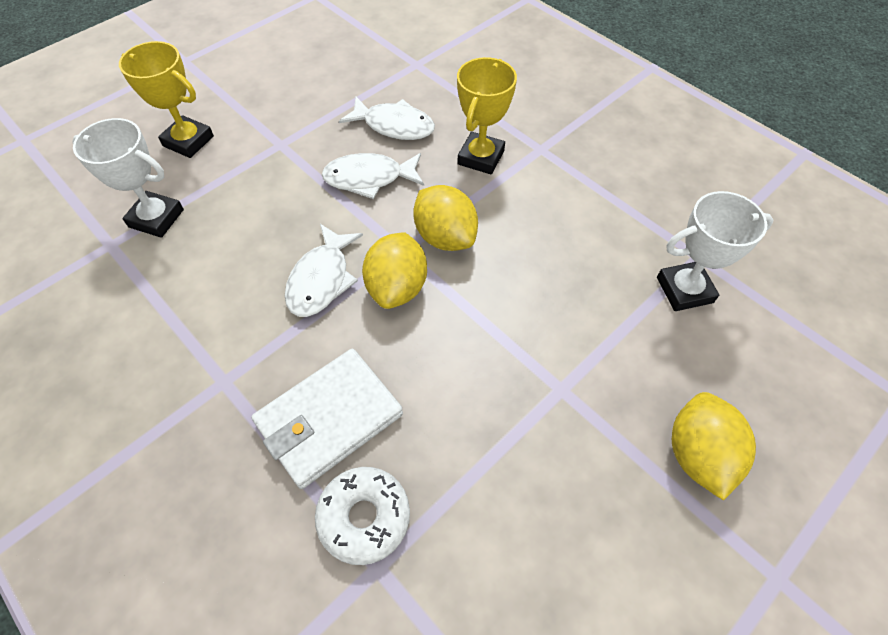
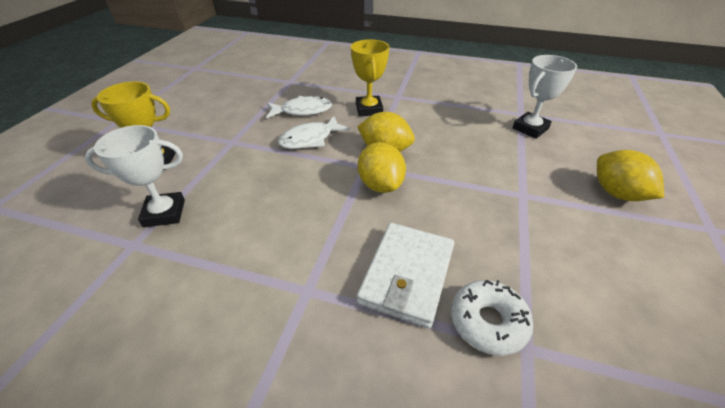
camera: 30 degrees left, 15 degrees down
white fish [285,224,363,317] -> none

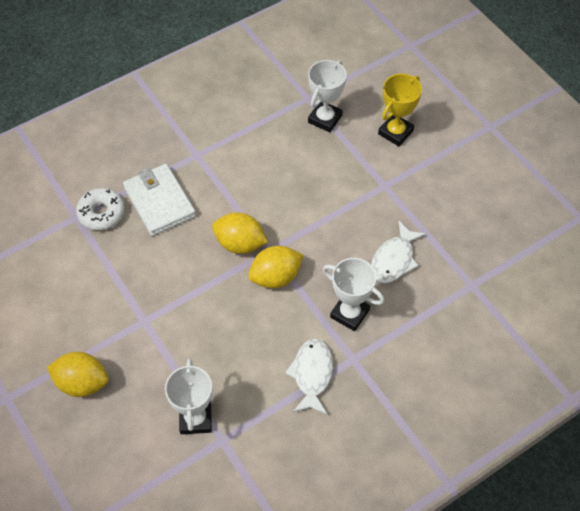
camera: 130 degrees right, 15 degrees up
white fish [278,116,350,149] -> white fish moved to [285,338,333,415]
yellow trophy [351,39,389,116] -> white trophy [323,258,384,331]

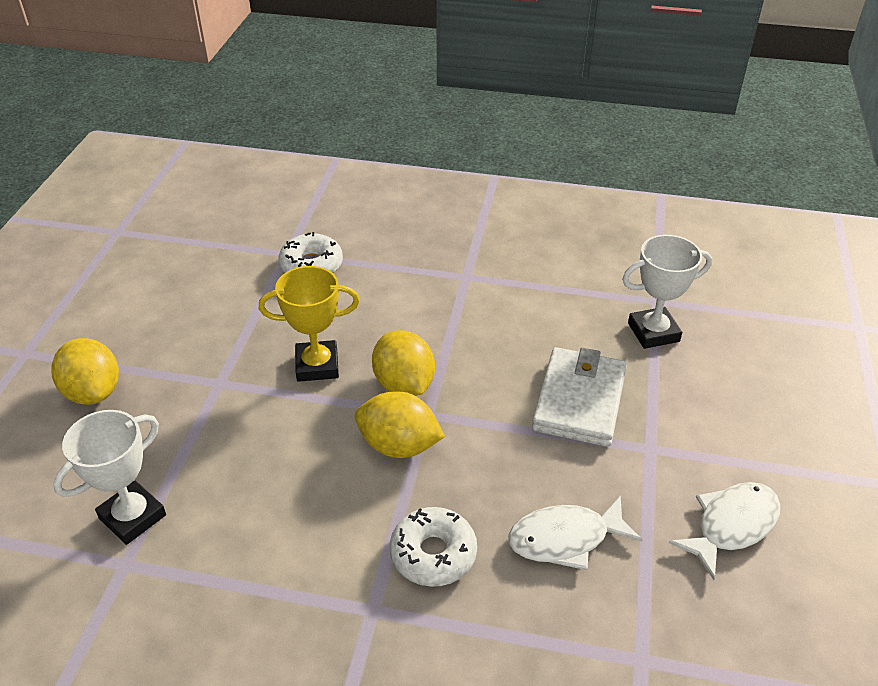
camera: 45 degrees right, 15 degrees down
white wallet [123,164,196,236] -> white wallet moved to [532,347,627,447]
white fish [285,338,333,415] -> white fish moved to [669,482,780,580]
white trophy [323,258,384,331] -> white donut [390,507,477,587]
yellow trophy [378,74,422,146] -> yellow trophy moved to [259,266,360,382]

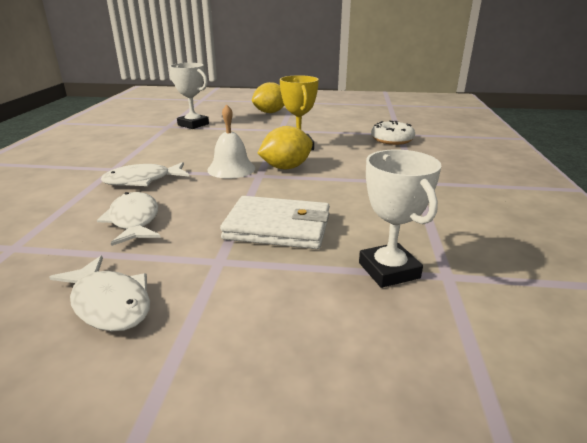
camera: 85 degrees right, 15 degrees down
yellow lemon [355,391,445,458] -> white bell [207,104,255,178]
white donut [390,507,477,587] -> white fish [101,162,189,186]

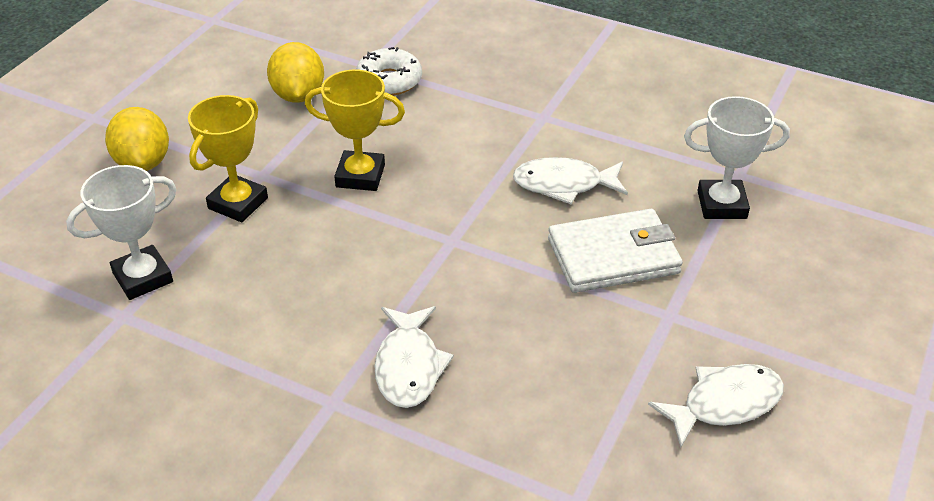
camera: 70 degrees left, 15 degrees up
white fish [97,192,161,246] -> white fish moved to [513,157,628,204]
white bell [207,104,255,178] -> none
white wallet [220,196,330,249] -> white wallet turned 45 degrees clockwise [548,209,683,293]
yellow lemon [257,126,313,169] -> yellow lemon moved to [267,42,324,103]
none -> yellow trophy [188,95,268,222]

